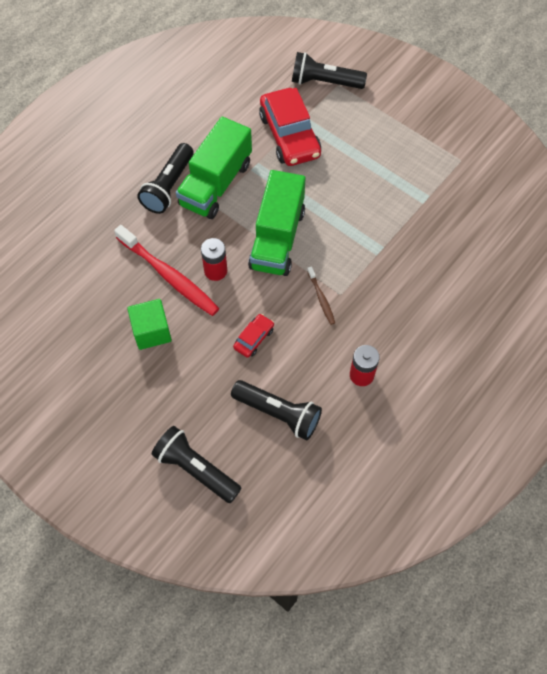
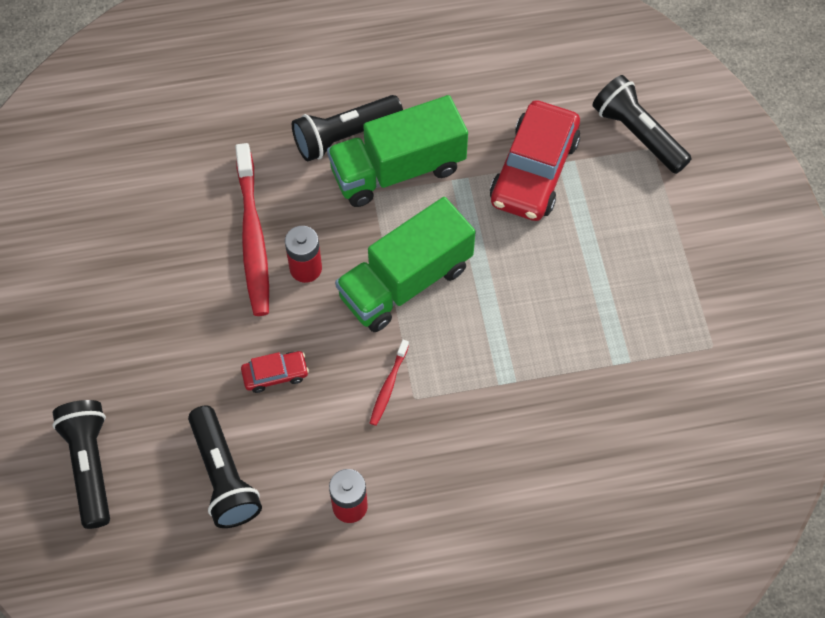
camera: 40 degrees right, 0 degrees up
green cube [127,299,172,350] -> none
brown toothbrush [307,266,335,325] -> red toothbrush [370,340,409,426]

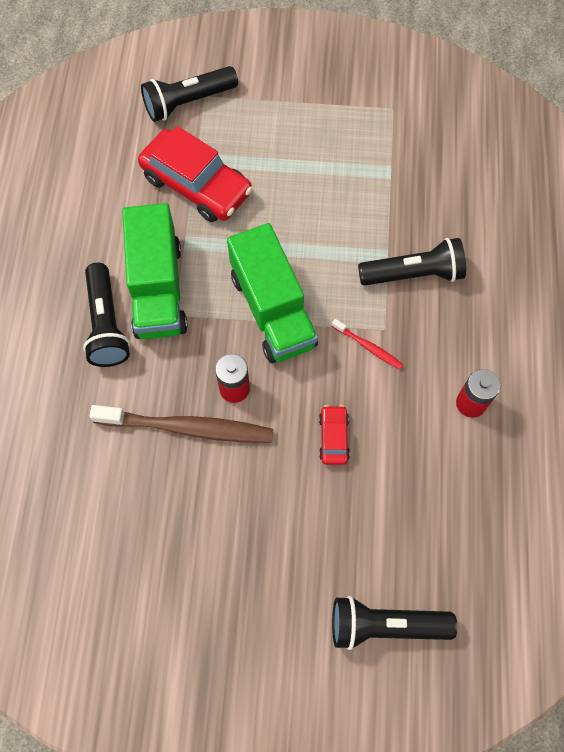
camera: 75 degrees left, 5 degrees up
black flashlight [188,405,262,528] -> black flashlight moved to [358,238,466,286]
red toothbrush [235,143,269,316] -> brown toothbrush [89,405,273,443]

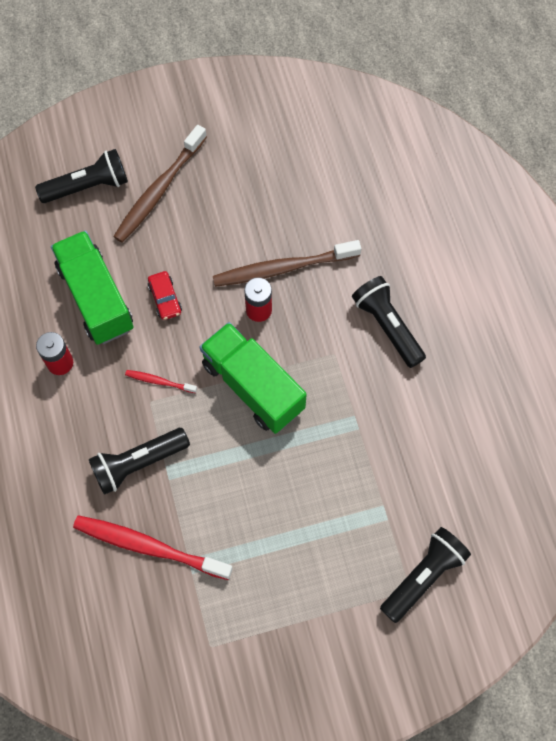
camera: 160 degrees right, 0 degrees up
green truck [122,203,188,339] -> green truck moved to [51,231,133,345]
red car [138,126,253,222] -> none
none -> red toothbrush [73,515,233,580]
none -> brown toothbrush [113,125,207,243]

